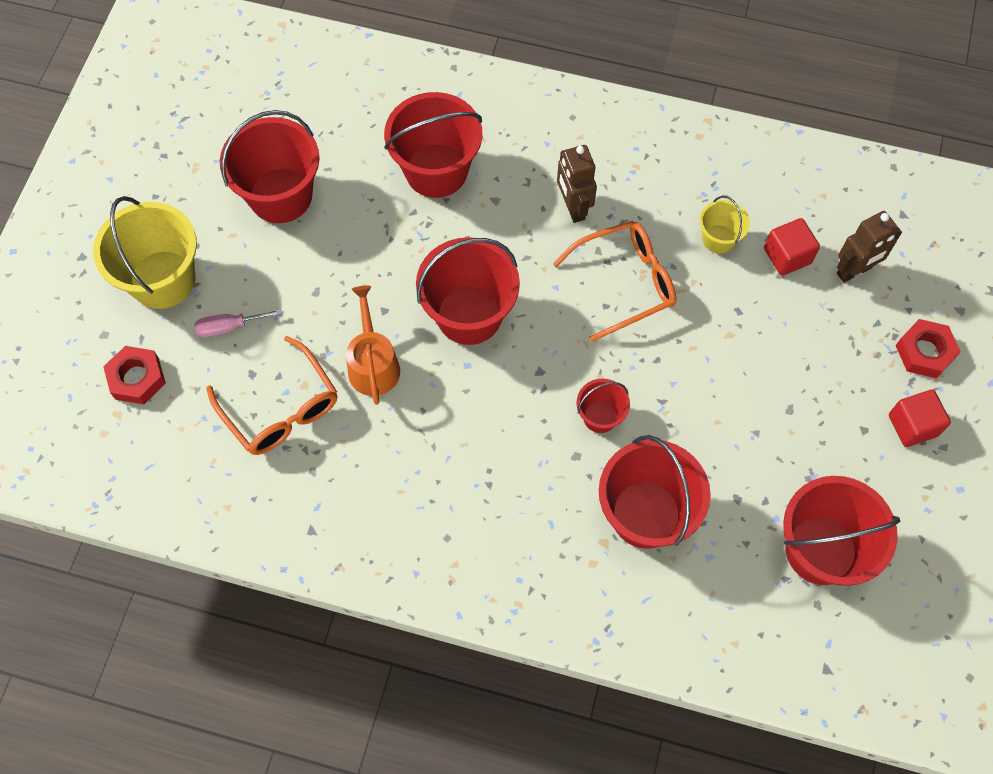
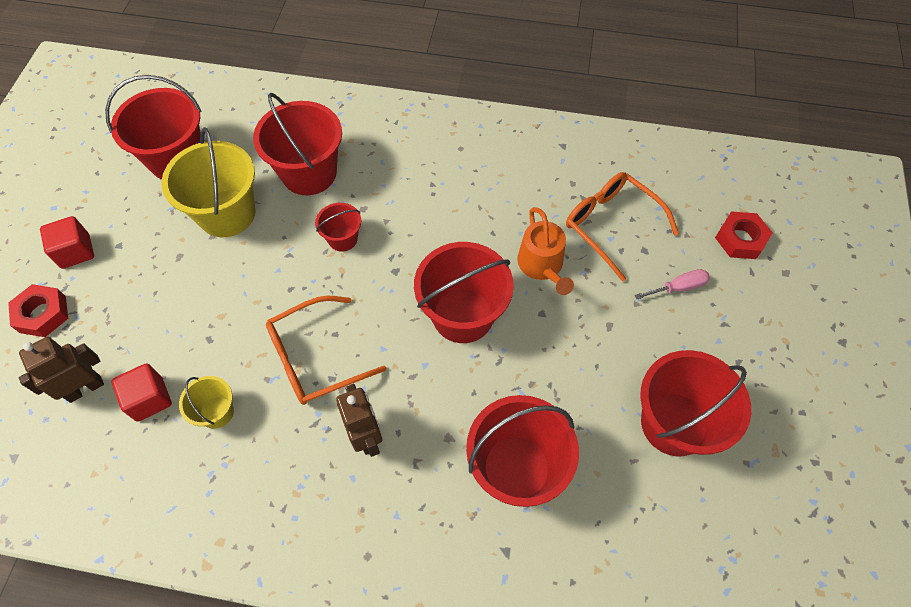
camera: 175 degrees right, 5 degrees down
yellow bucket [93,196,197,309] -> yellow bucket moved to [161,127,256,237]

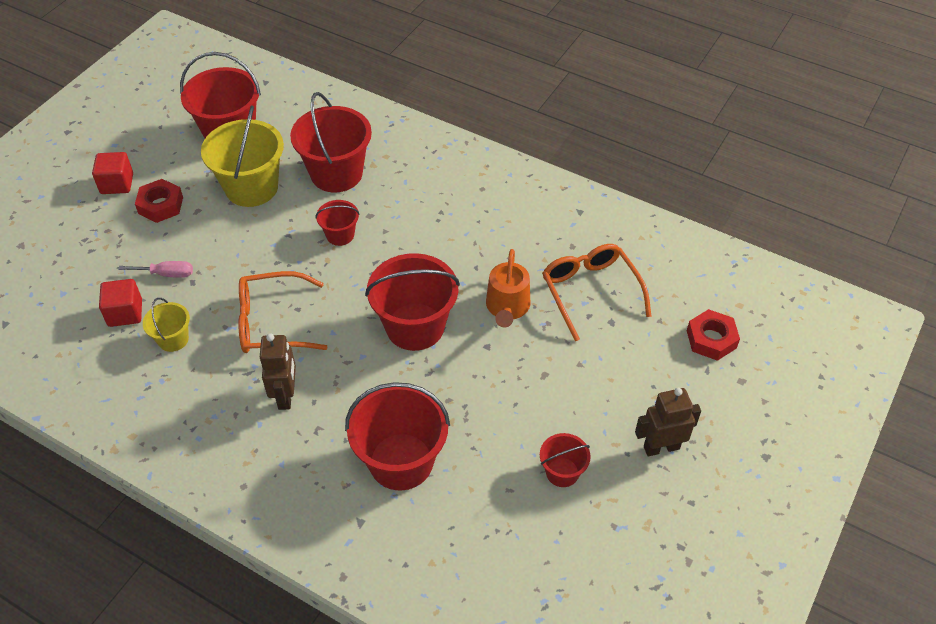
camera: 20 degrees right, 10 degrees down
red nut [8,284,68,337] -> red nut moved to [135,179,183,223]
brown robot [19,337,104,403] -> brown robot moved to [635,388,701,456]
pink screwdriver [635,269,710,299] -> pink screwdriver moved to [118,261,193,278]
red bucket [640,350,751,456] -> red bucket [540,433,591,487], size x0.51

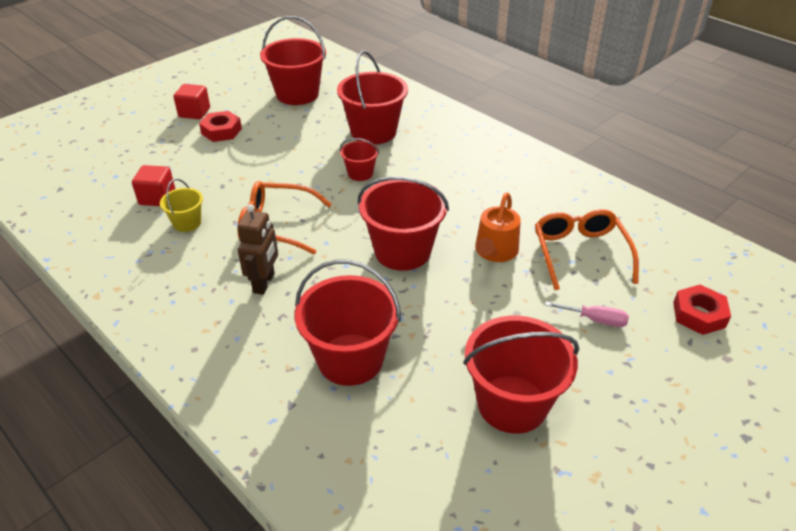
camera: 15 degrees right, 10 degrees down
pink screwdriver [118,261,193,278] -> pink screwdriver moved to [545,301,629,327]
yellow bucket [201,106,284,207] -> none
red bucket [540,433,591,487] -> red bucket [463,316,579,434], size x1.96
brown robot [635,388,701,456] -> none

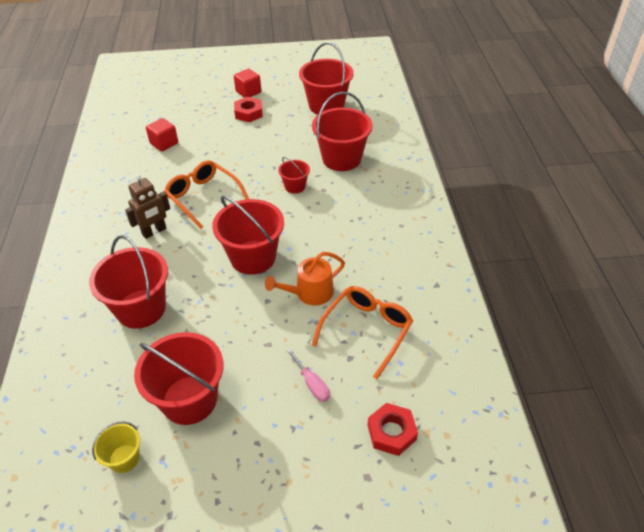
camera: 40 degrees right, 5 degrees up
yellow bucket [160,179,203,232] -> yellow bucket moved to [92,421,140,473]

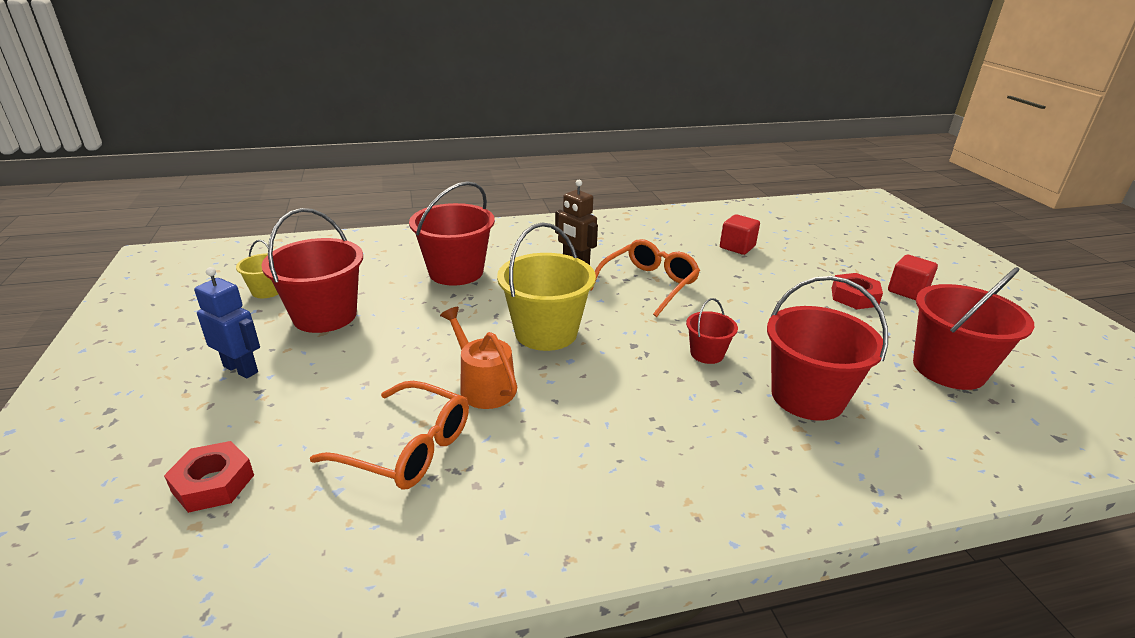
camera: 80 degrees right, 15 degrees down
red bucket [212,196,284,275] -> yellow bucket [497,223,596,351]
pink screwdriver [286,349,330,402] -> none
none -> blue robot [194,267,260,379]

